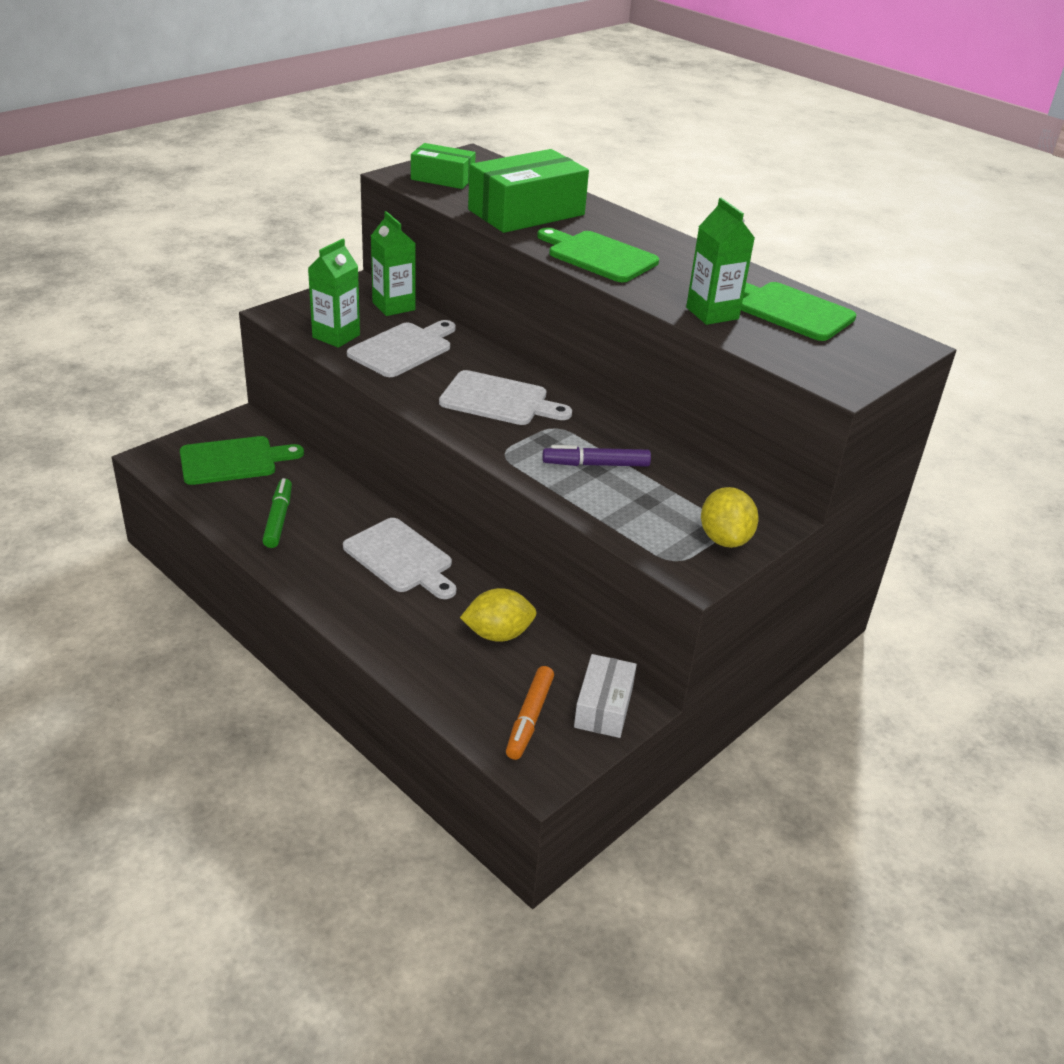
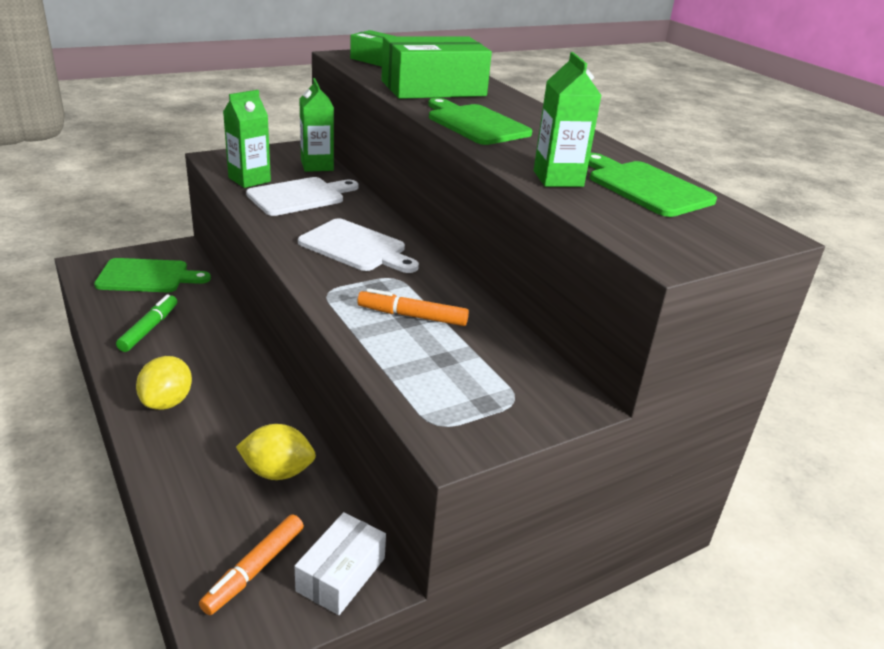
camera: 15 degrees right, 5 degrees down
white cutting board [343,518,456,599] -> none
purple marker [543,445,651,467] -> orange marker [357,288,469,326]
yellow lemon [701,487,759,548] -> yellow lemon moved to [136,356,192,410]

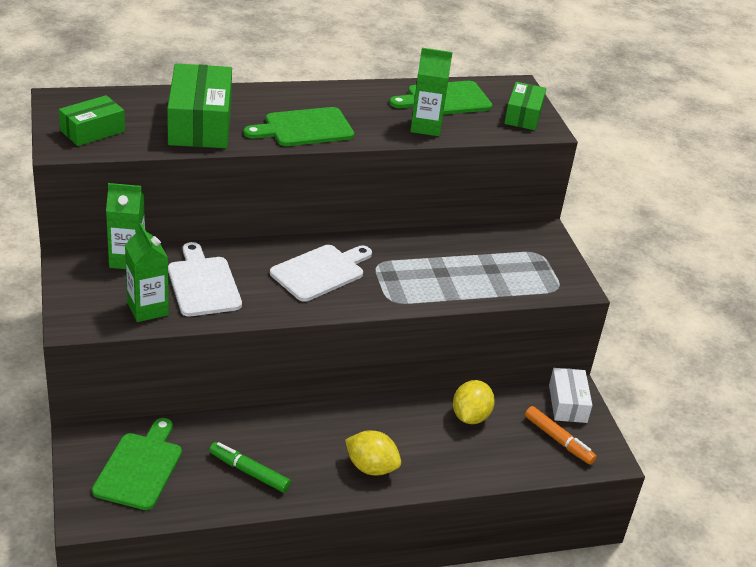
camera: 75 degrees left, 5 degrees up
white box [294,512,386,615] -> white box turned 45 degrees clockwise [549,368,593,423]
orange marker [357,288,469,326] -> none
none -> green box [504,82,546,130]

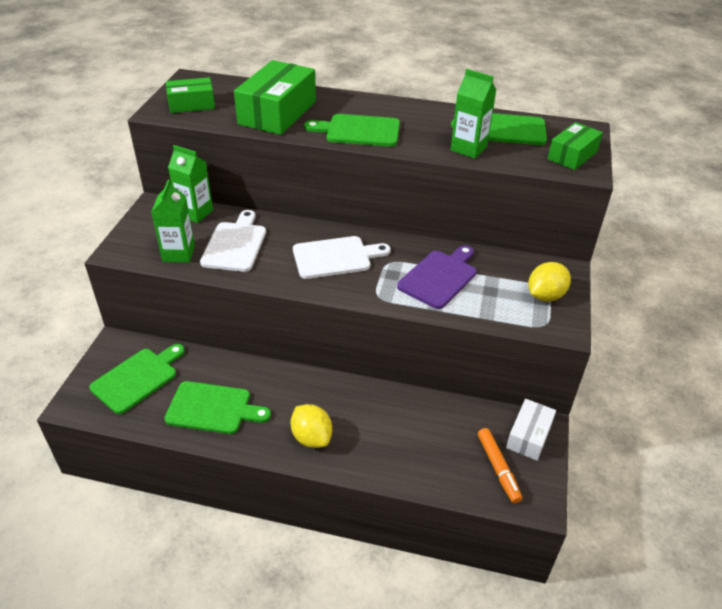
camera: 30 degrees right, 5 degrees up
green marker [209,442,291,493] -> green cutting board [164,381,271,434]
yellow lemon [453,380,495,424] -> yellow lemon moved to [528,262,571,302]
none -> purple cutting board [397,245,477,309]

